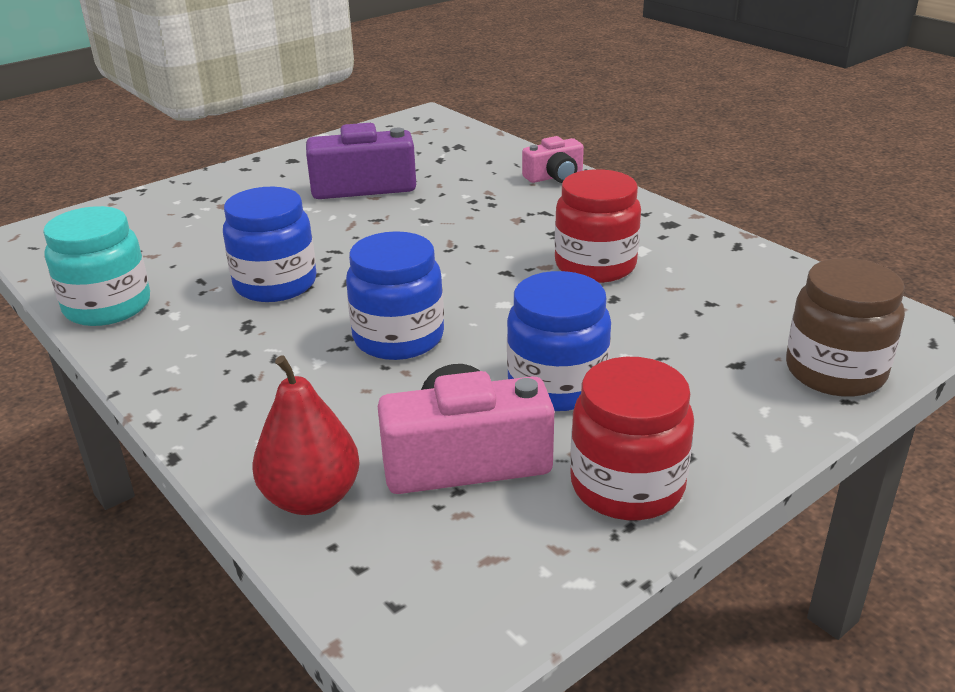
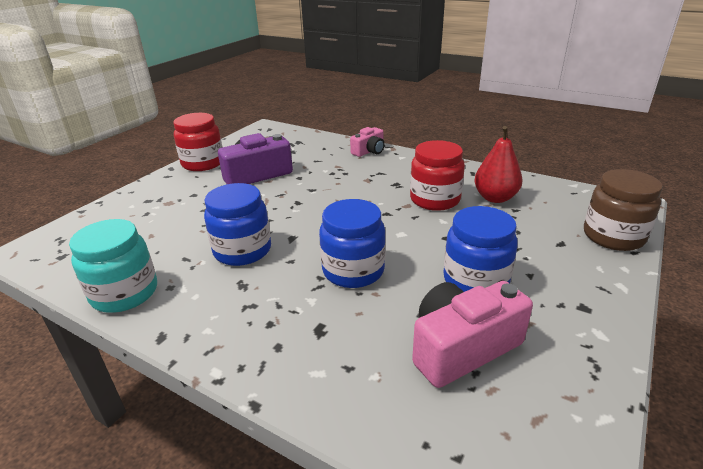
camera: 20 degrees left, 0 degrees up
red pear [253,355,360,515] -> red pear moved to [474,126,522,203]
red jar [570,357,694,520] -> red jar moved to [173,113,222,171]

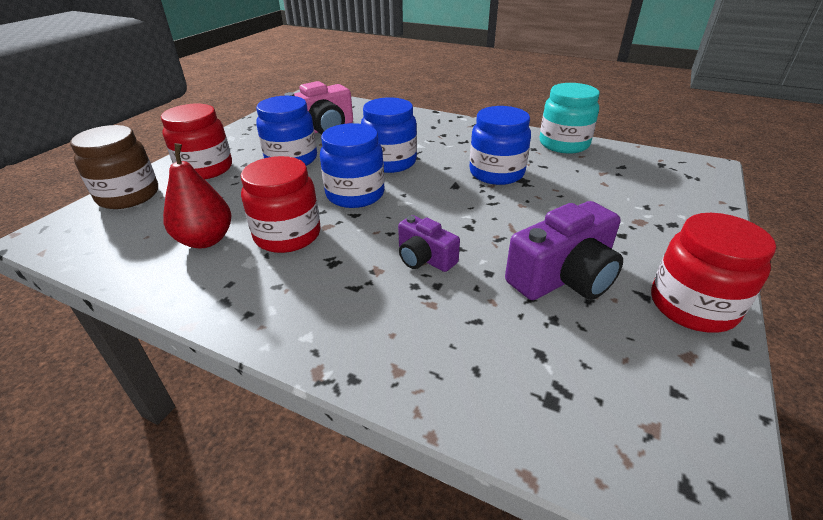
camera: 175 degrees right, 5 degrees up
pink camera [350,127,385,157] -> none
none -> red jar [161,104,232,179]
none -> blue jar [320,123,385,208]
none -> purple camera [398,215,460,272]

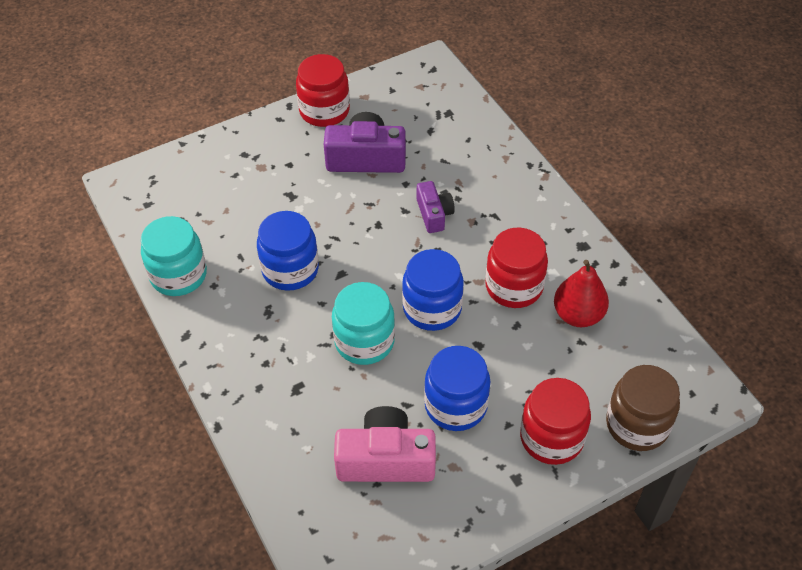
camera: 145 degrees left, 15 degrees up
blue jar [361,97,417,173] -> turquoise jar [332,282,395,365]

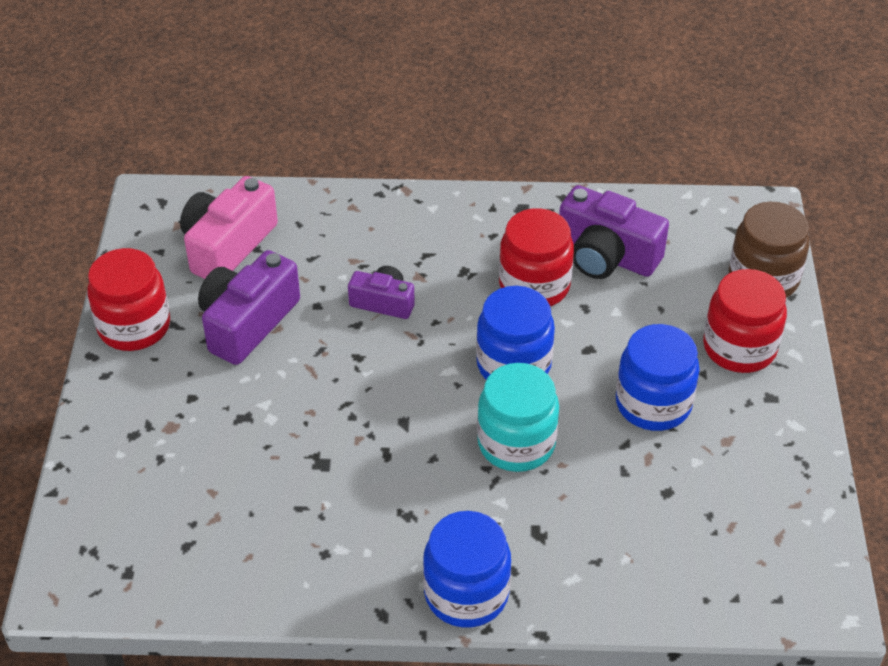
camera: 60 degrees left, 5 degrees down
turquoise jar [141,216,207,296] -> none
blue jar [257,211,319,291] -> blue jar moved to [423,511,511,627]
pink camera [334,406,436,482] -> pink camera moved to [180,176,278,279]
red pear [554,260,609,327] -> purple camera [559,185,669,279]

